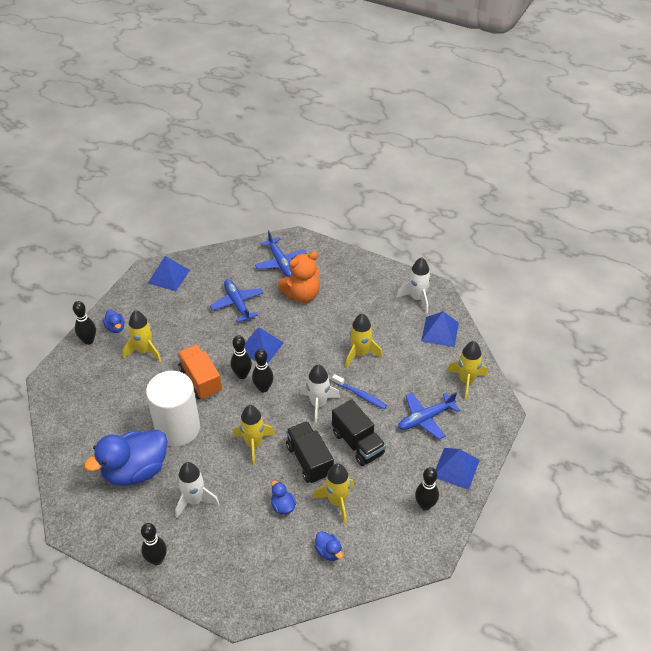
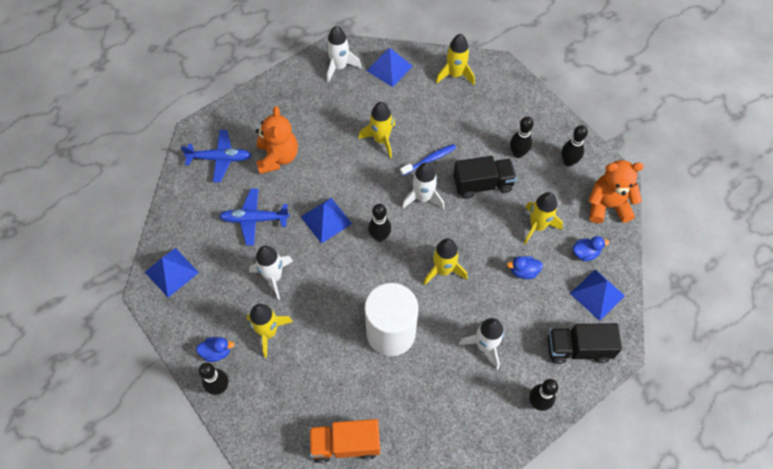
camera: 65 degrees left, 15 degrees up
blue duck [84,430,167,486] -> none
orange truck [177,344,222,400] -> orange truck moved to [309,419,380,463]
black bowling pin [231,335,252,379] -> black bowling pin moved to [510,117,534,158]
black truck [286,421,334,484] -> black truck moved to [547,323,622,364]
blue plane [398,392,460,439] -> none
blue pyramid [435,448,480,490] -> blue pyramid moved to [570,269,625,321]
none -> white rocket [249,245,293,300]
none -> orange teddy bear [588,160,644,223]

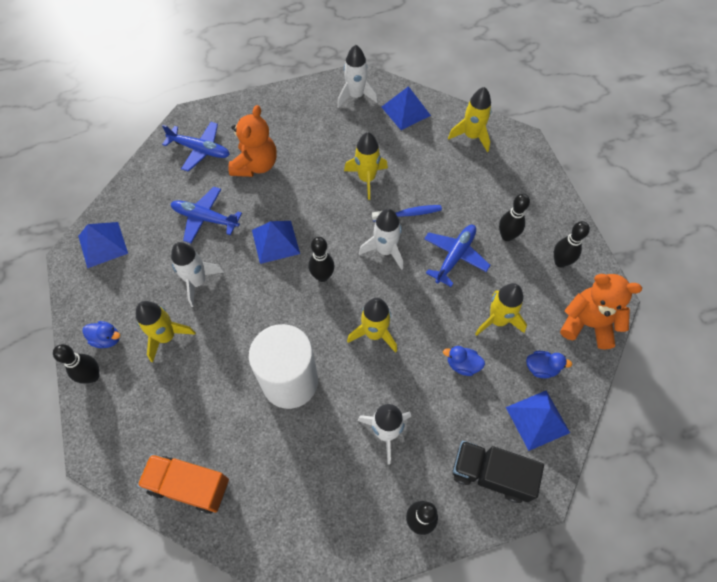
camera: 20 degrees right, 0 degrees up
black truck [453,156,517,199] -> blue plane [424,225,491,287]

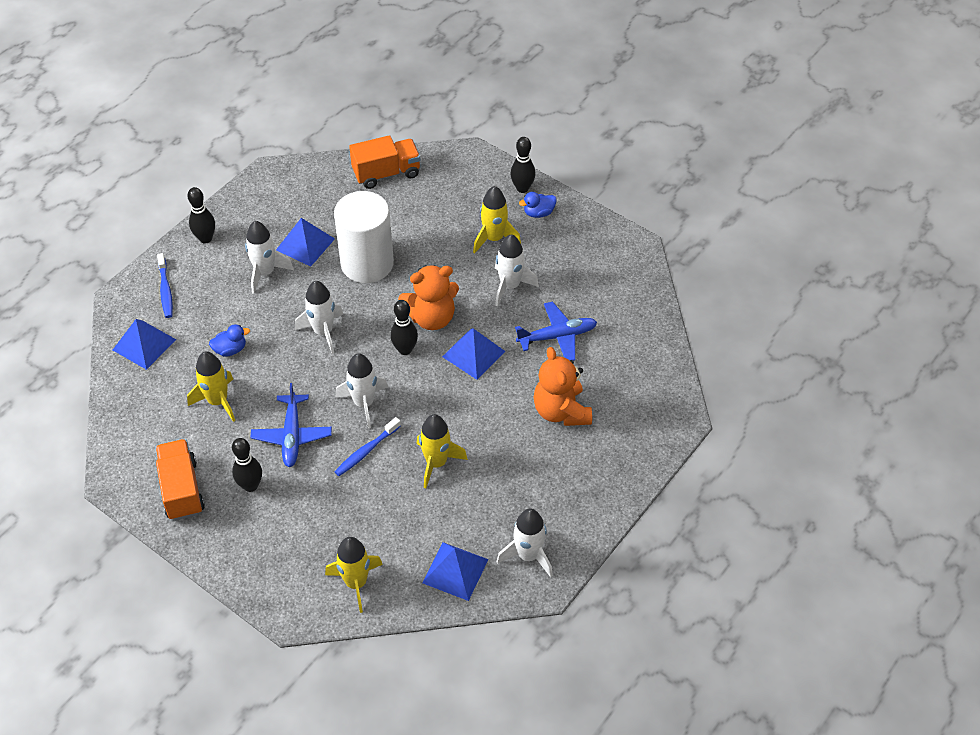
camera: 145 degrees right, 10 degrees down
blue pyramid [78,222,128,268] -> blue pyramid moved to [276,218,335,267]
blue plane [162,122,230,172] -> none
yellow rocket [347,298,397,353] -> white rocket [295,281,343,354]
black truck [453,441,544,503] -> blue toothbrush [157,253,173,318]
blue duck [526,351,572,378] -> none
black bowling pin [554,221,590,267] -> orange truck [155,439,205,520]
orange teddy bear [560,274,642,349] -> orange teddy bear moved to [398,265,459,330]

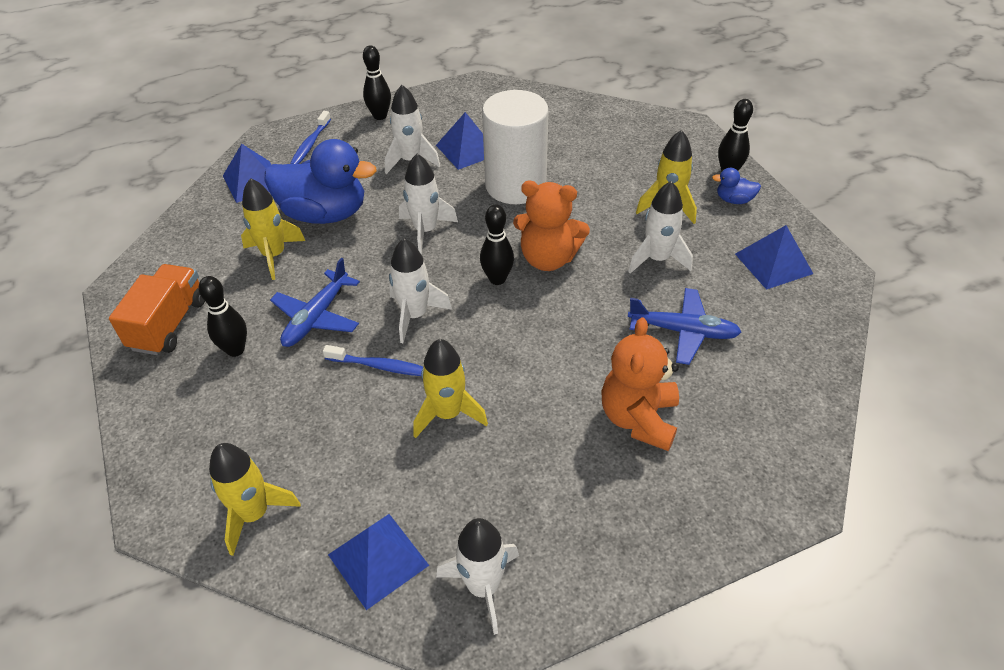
camera: 30 degrees right, 5 degrees down
blue duck [209,324,250,357] -> blue duck [265,139,377,224], size x2.35
blue toothbrush [334,417,401,476] -> blue toothbrush turned 150 degrees counterclockwise [323,345,423,376]
orange truck [349,135,420,189] -> none
blue pyramid [442,328,505,380] -> blue pyramid moved to [735,225,813,290]

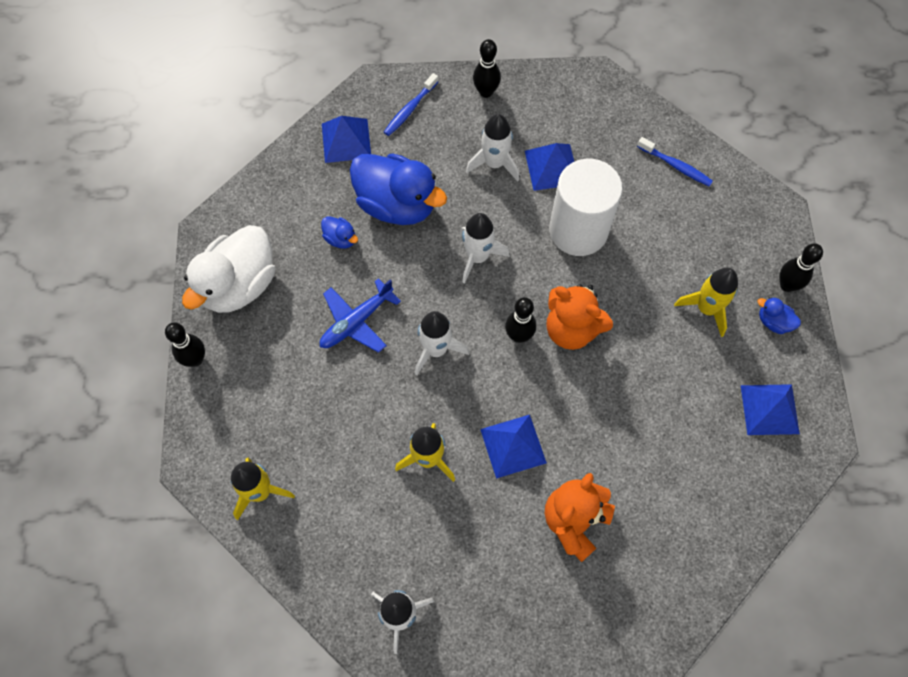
camera: 20 degrees right, 20 degrees up
orange truck [109,264,205,355] -> white duck [182,225,275,313]
black bowling pin [198,276,247,357] -> black bowling pin moved to [165,322,205,367]
yellow rocket [241,178,305,280] -> blue duck [321,216,358,249]
blue toothbrush [323,345,423,376] -> blue toothbrush moved to [637,137,713,186]
blue pyramid [328,514,429,610] -> blue pyramid moved to [480,415,547,479]
white rocket [628,181,693,274] -> none
blue plane [628,288,741,365] -> none

